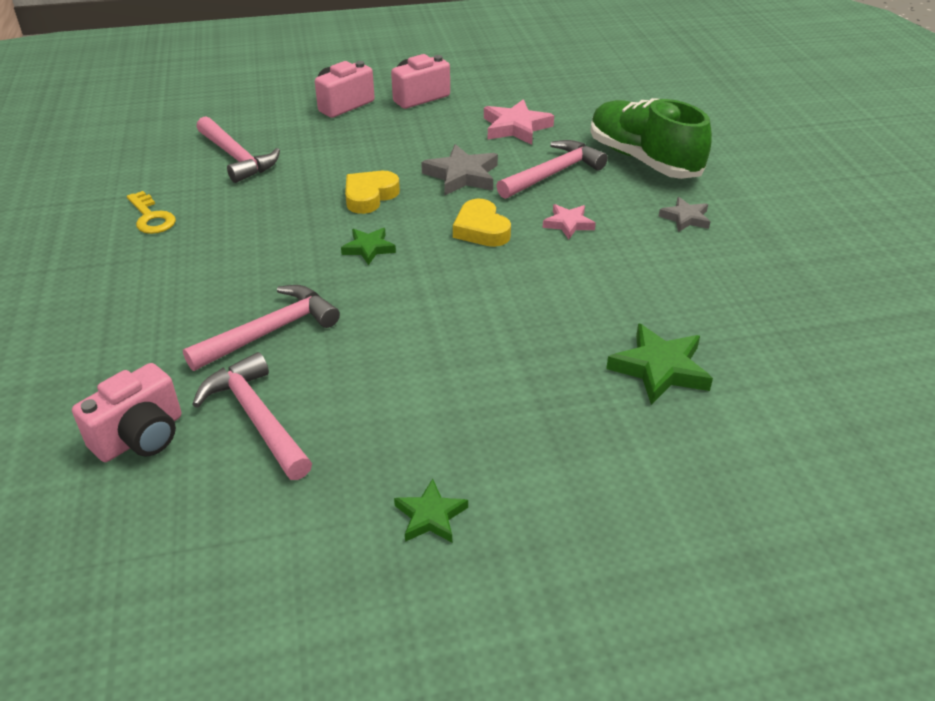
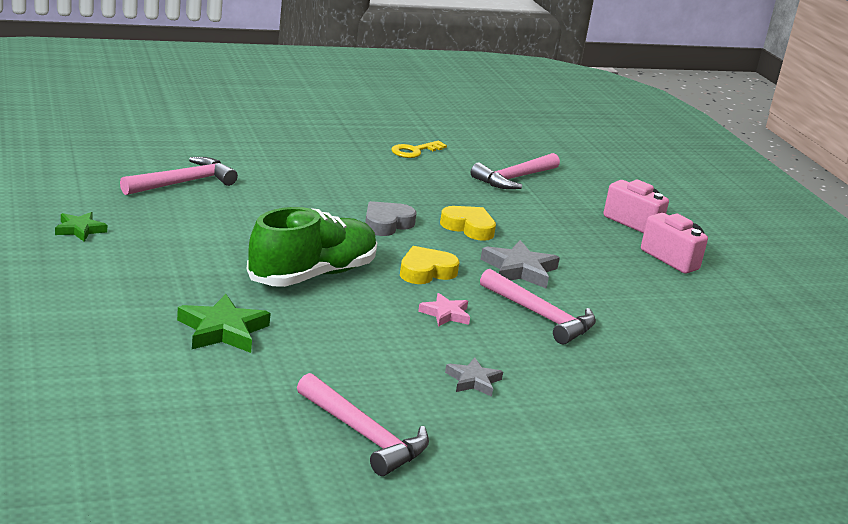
camera: 80 degrees right, 15 degrees down
pink camera [72,363,181,462] -> none
pink hammer [183,285,340,371] -> pink hammer moved to [297,373,429,476]
green star [341,228,396,265] -> grey heart [365,201,417,236]
pink star [484,99,554,145] -> none
green shoe [590,98,712,179] -> green shoe moved to [247,207,377,287]

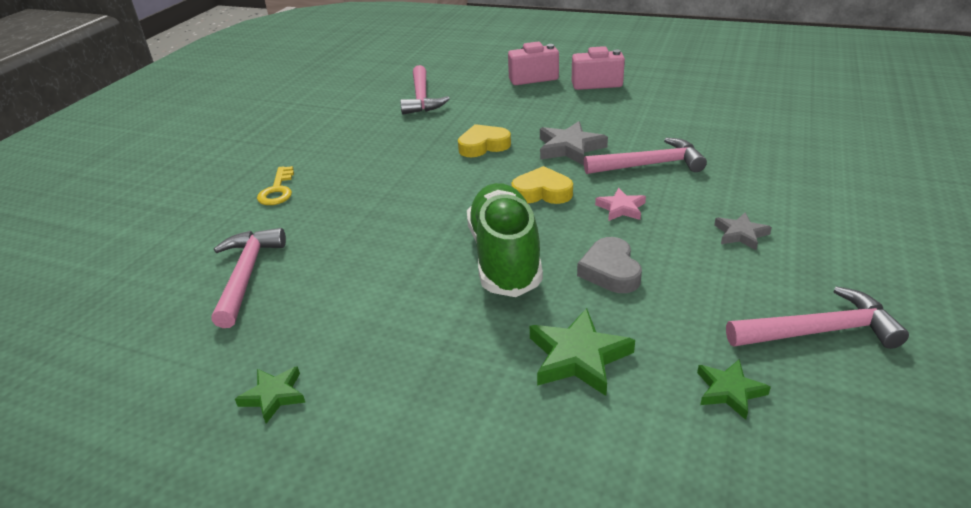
camera: 45 degrees left, 10 degrees up
grey heart [365,201,417,236] -> grey heart moved to [577,237,642,293]
yellow key [391,141,447,158] -> yellow key moved to [257,166,294,205]
yellow heart [400,246,459,284] -> yellow heart turned 90 degrees clockwise [511,166,573,204]
none -> green star [697,359,771,420]

